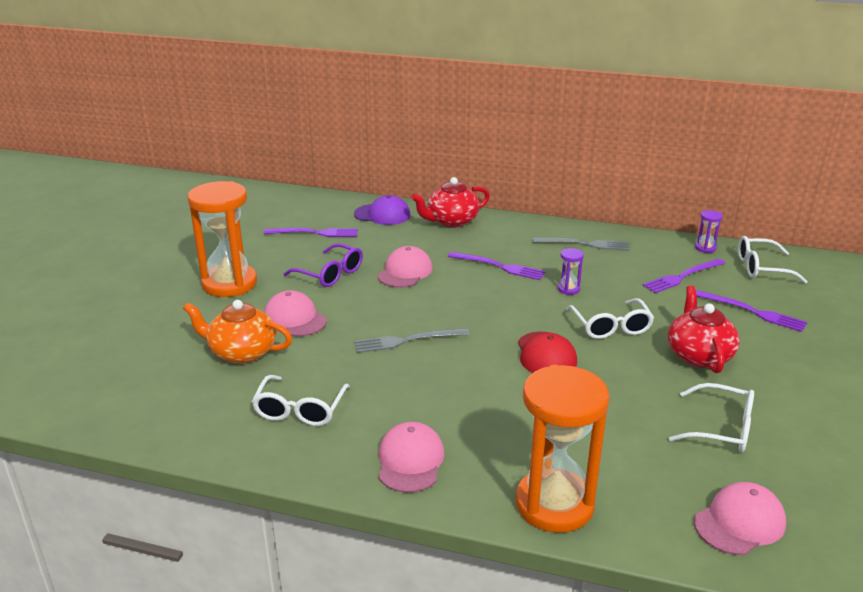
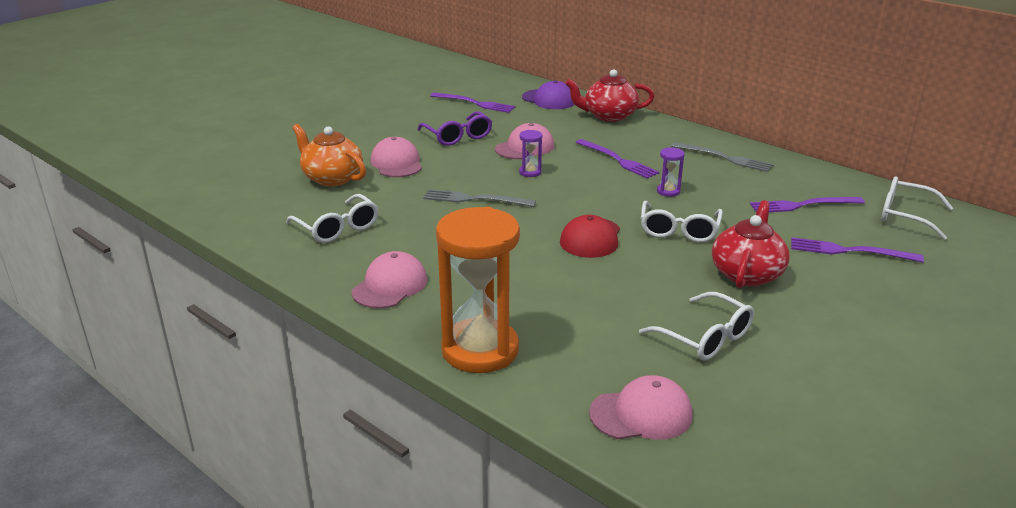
camera: 25 degrees right, 0 degrees up
orange hourglass [188,181,257,297] -> none
white glasses [252,375,350,426] -> white glasses turned 75 degrees counterclockwise [286,194,379,243]
purple hourglass [695,210,723,253] -> purple hourglass moved to [519,130,542,177]
purple fork [696,290,807,332] -> purple fork turned 135 degrees clockwise [791,237,924,262]

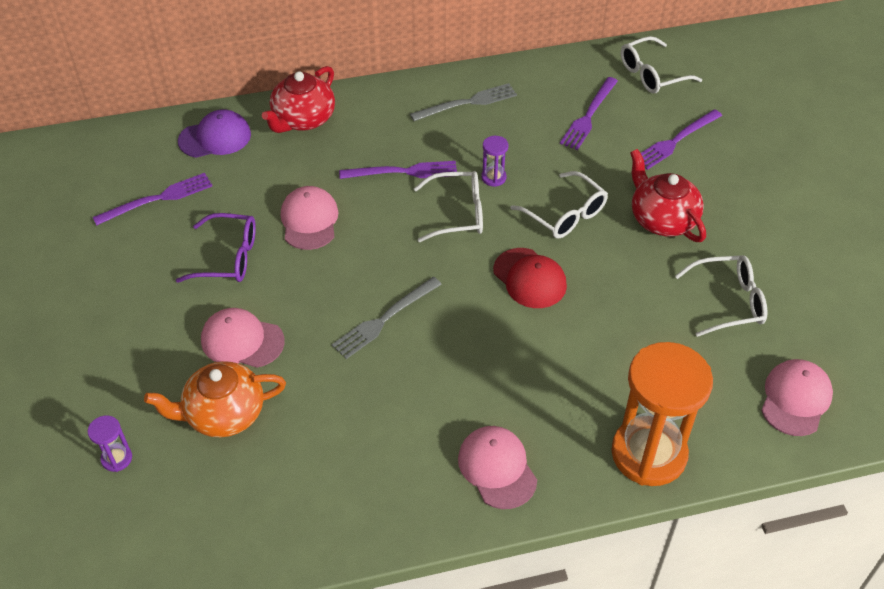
camera: 55 degrees left, 20 degrees up
white glasses [286,194,379,243] -> white glasses moved to [414,171,483,242]
purple hourglass [519,130,542,177] -> purple hourglass moved to [87,415,132,472]

